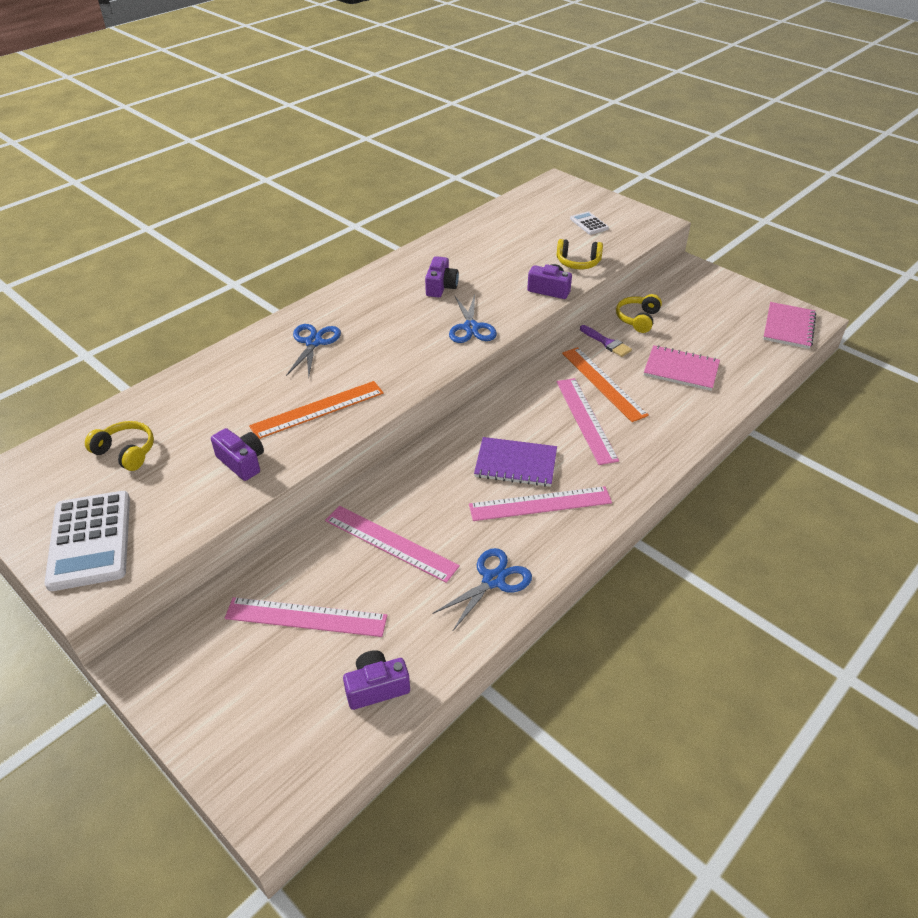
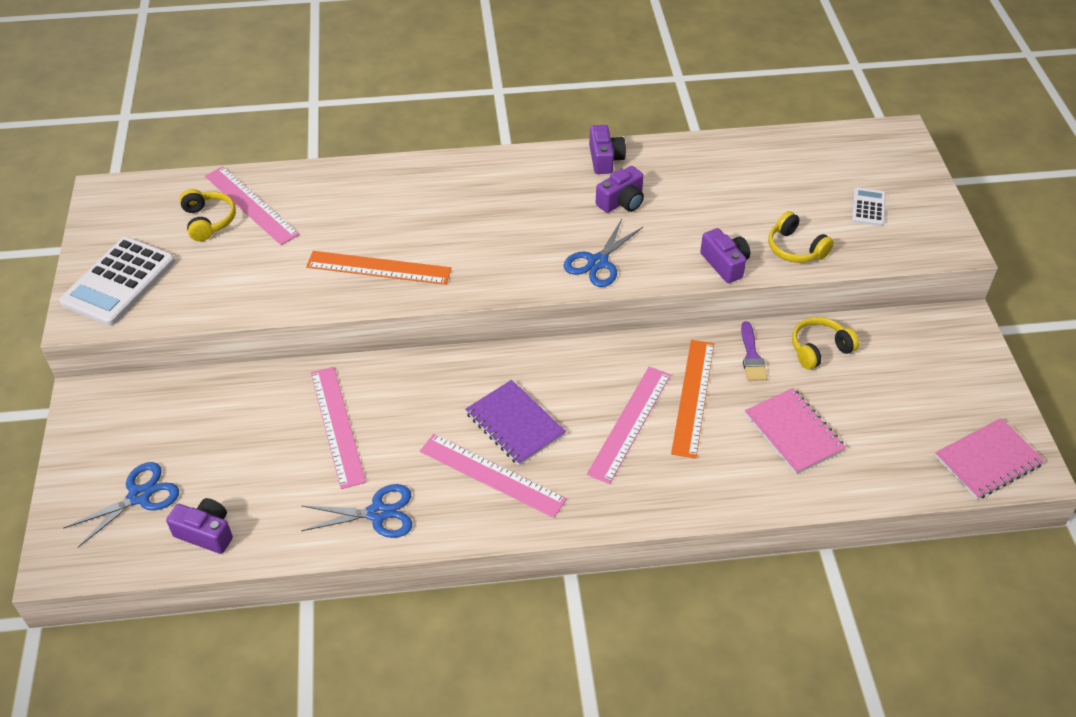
camera: 40 degrees right, 5 degrees up
purple camera [211,428,264,481] -> purple camera moved to [589,125,626,174]
pink ruler [225,597,387,637] -> pink ruler moved to [205,166,300,245]
blue scissors [286,324,341,377] -> blue scissors moved to [63,462,179,548]

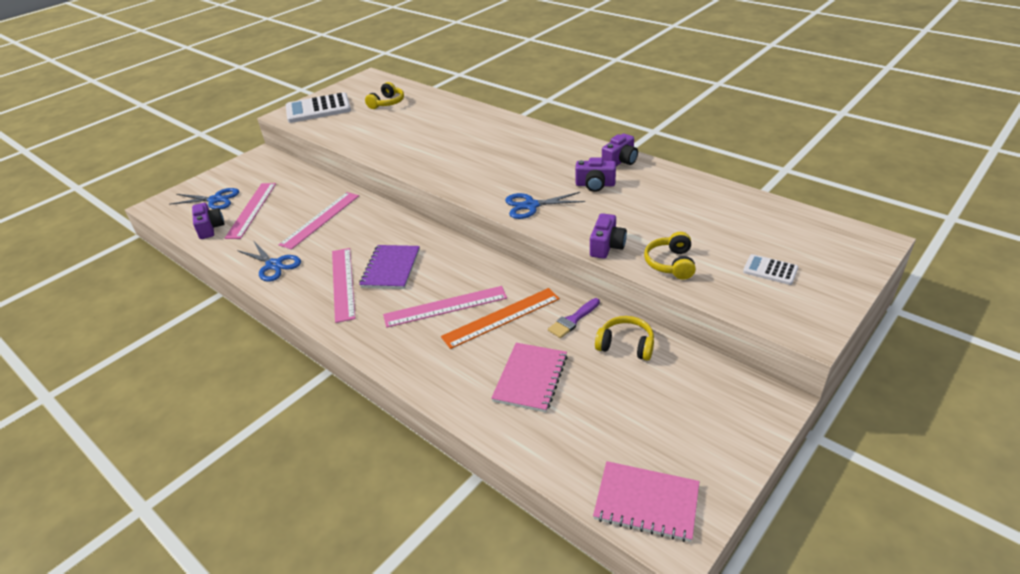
camera: 50 degrees right, 10 degrees down
pink ruler [205,166,300,245] -> pink ruler moved to [224,183,276,239]
orange ruler [306,251,451,285] -> none
white calculator [852,188,886,226] -> white calculator turned 120 degrees counterclockwise [743,254,798,285]

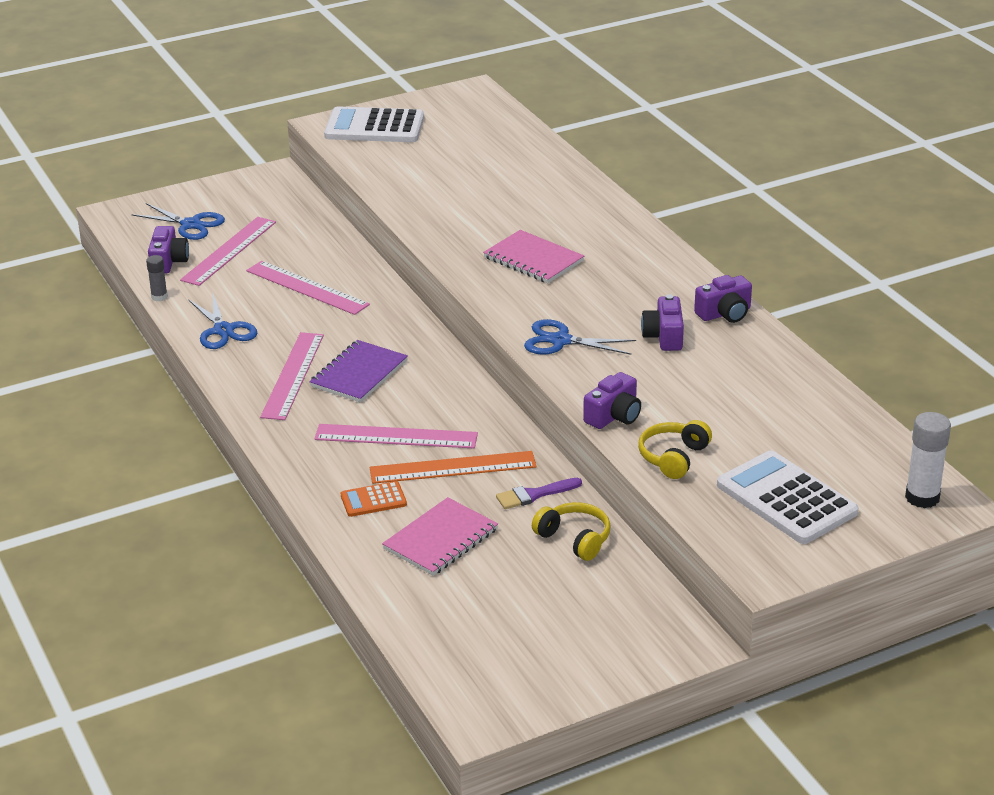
camera: 20 degrees right, 5 degrees down
pink ruler [279,192,359,250] -> pink ruler turned 75 degrees clockwise [246,261,370,315]
yellow headphones [365,82,404,109] -> none
purple camera [575,157,616,192] -> purple camera turned 60 degrees clockwise [641,294,684,351]
pink notebook [593,461,699,542] -> pink notebook moved to [483,230,584,283]
white calculator [743,254,798,285] -> white calculator [717,450,859,544], size x1.99
none -> grey glue stick [146,255,168,302]
none -> orange calculator [341,481,407,517]
none -> white glue stick [905,412,951,508]

